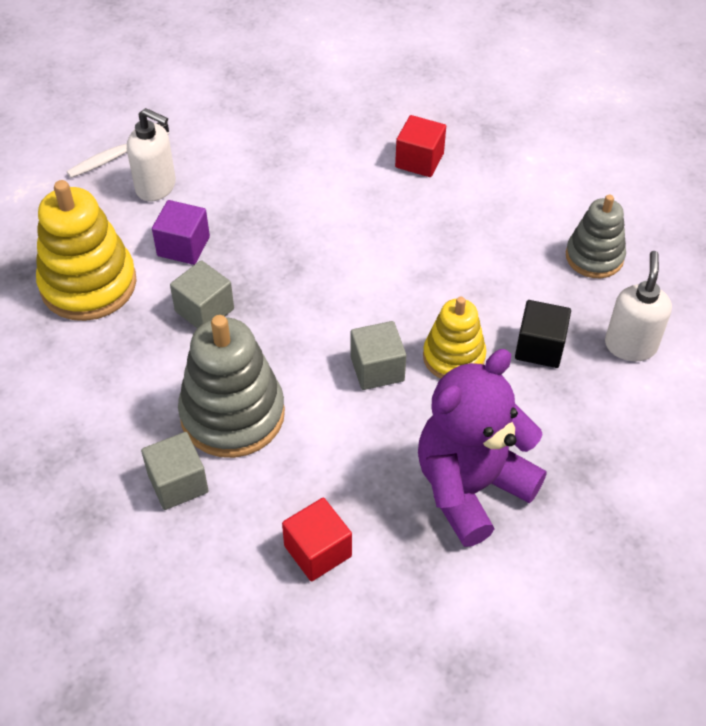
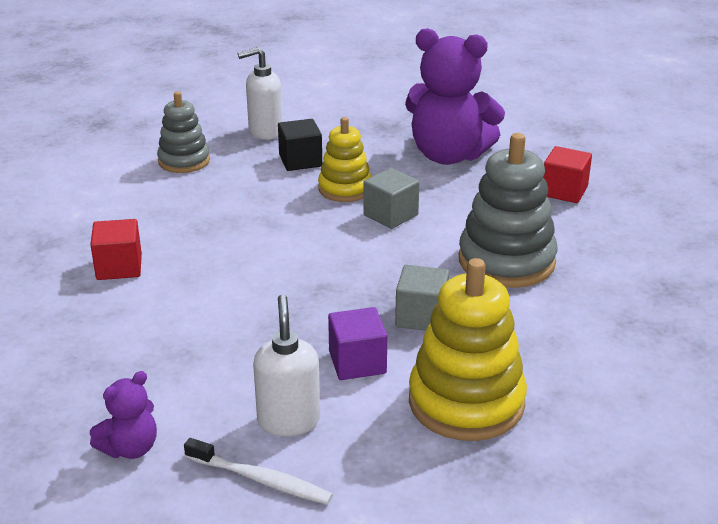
camera: 120 degrees left, 20 degrees down
grey cube [141,432,208,510] -> none
none -> purple teddy bear [90,371,157,459]

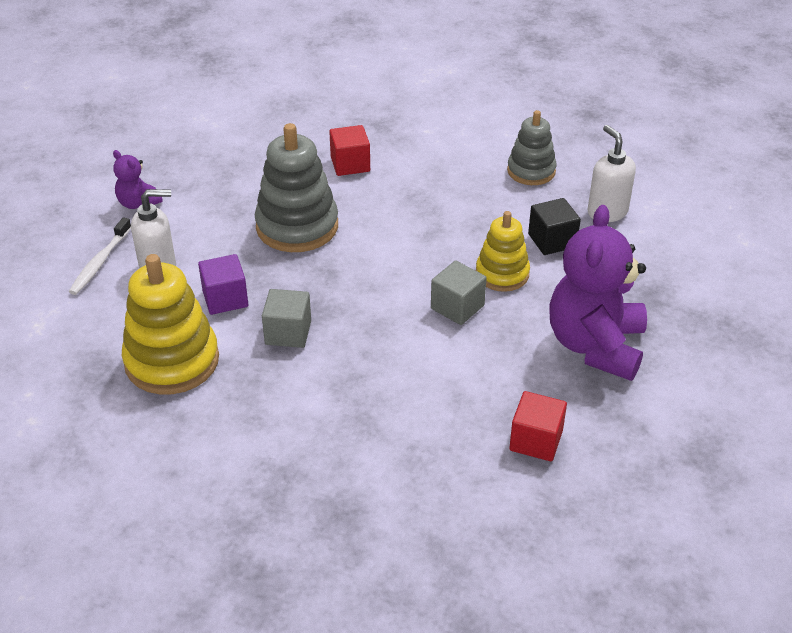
camera: 85 degrees right, 10 degrees up
grey stacking toy [459,133,557,288] -> grey stacking toy moved to [255,123,338,252]

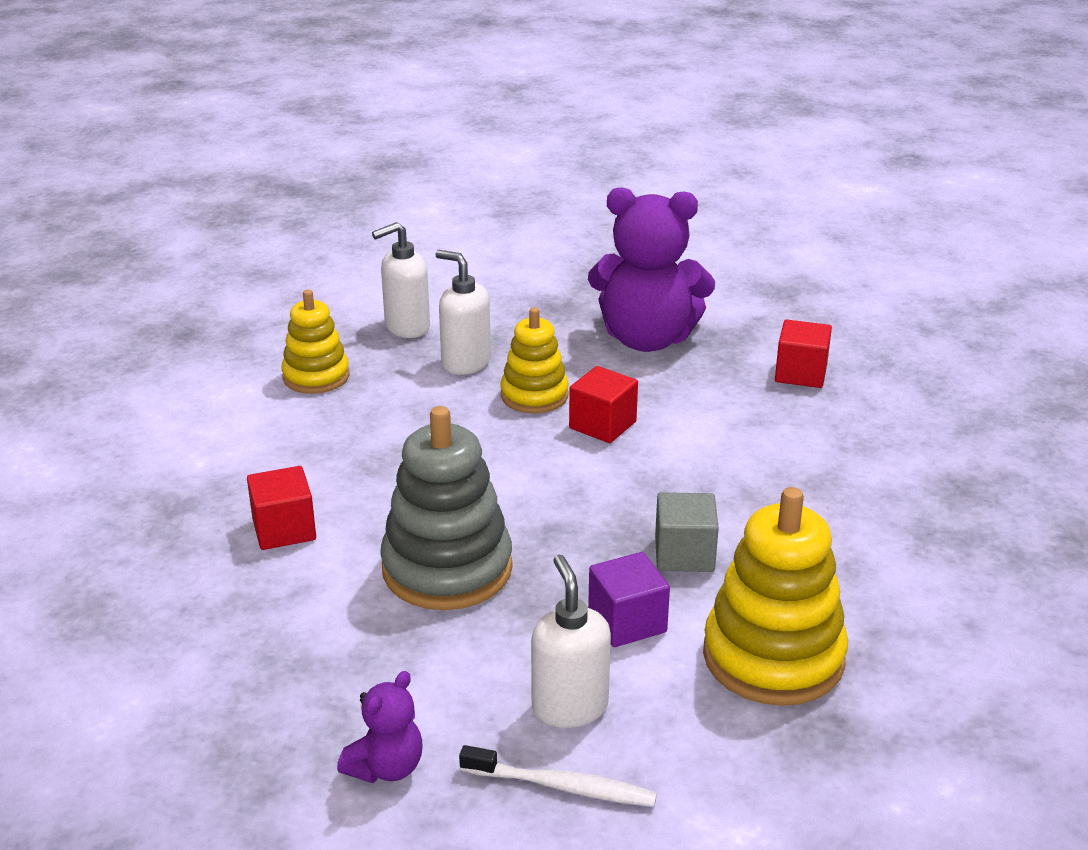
camera: 95 degrees left, 10 degrees down
grey cube [431,261,487,325] -> red cube [569,366,638,443]
grey stacking toy [507,110,557,185] -> yellow stacking toy [281,290,349,394]
black cube [528,198,581,255] -> white soap dispenser [435,250,491,375]

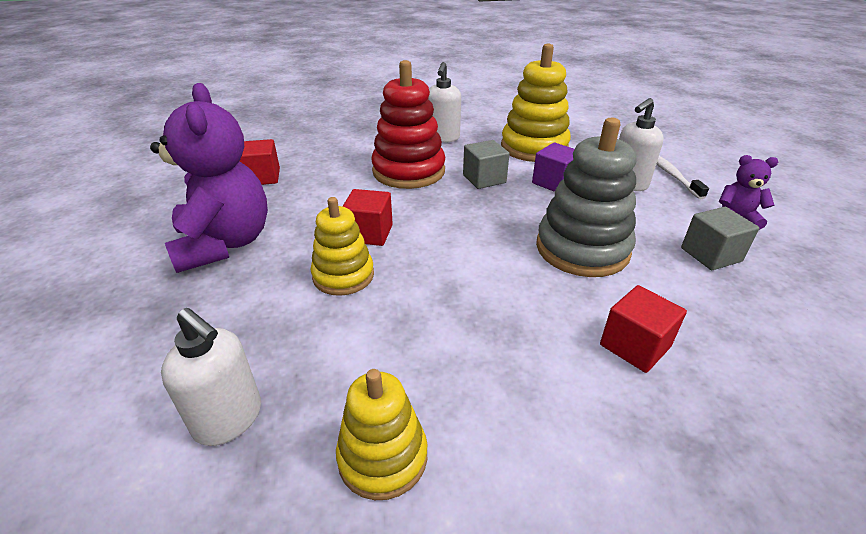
camera: 115 degrees left, 5 degrees up
white soap dispenser [435,250,491,375] -> white soap dispenser moved to [428,62,461,143]
none -> red stacking toy [371,60,445,189]
none -> grey cube [681,207,759,270]

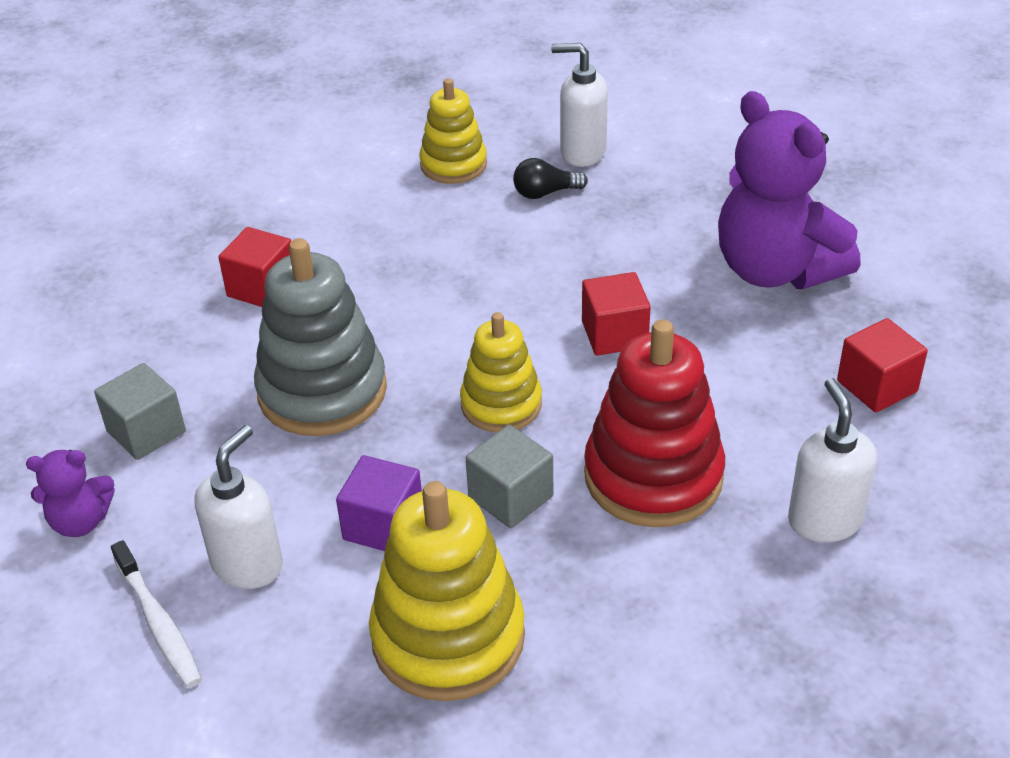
camera: 160 degrees right, 5 degrees up
yellow stacking toy [311,197,374,296] -> yellow stacking toy moved to [460,312,542,433]
white soap dispenser [428,62,461,143] -> white soap dispenser moved to [788,378,877,542]
none -> black light bulb [513,158,588,199]

